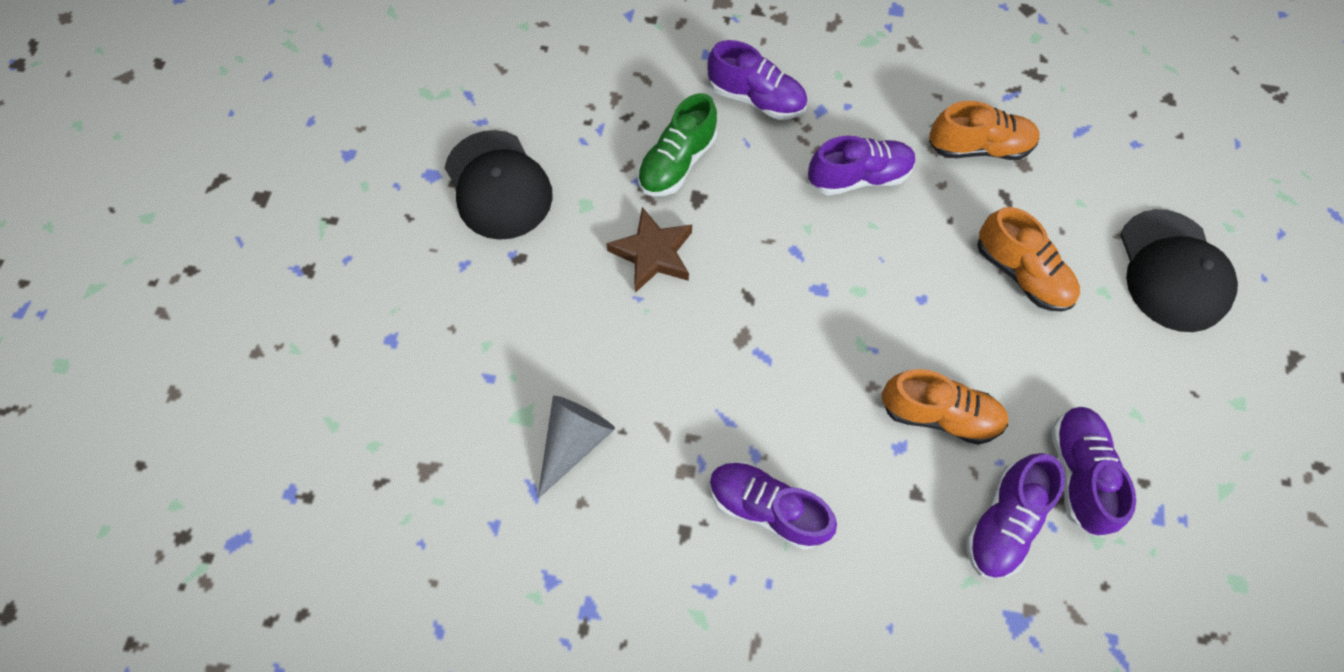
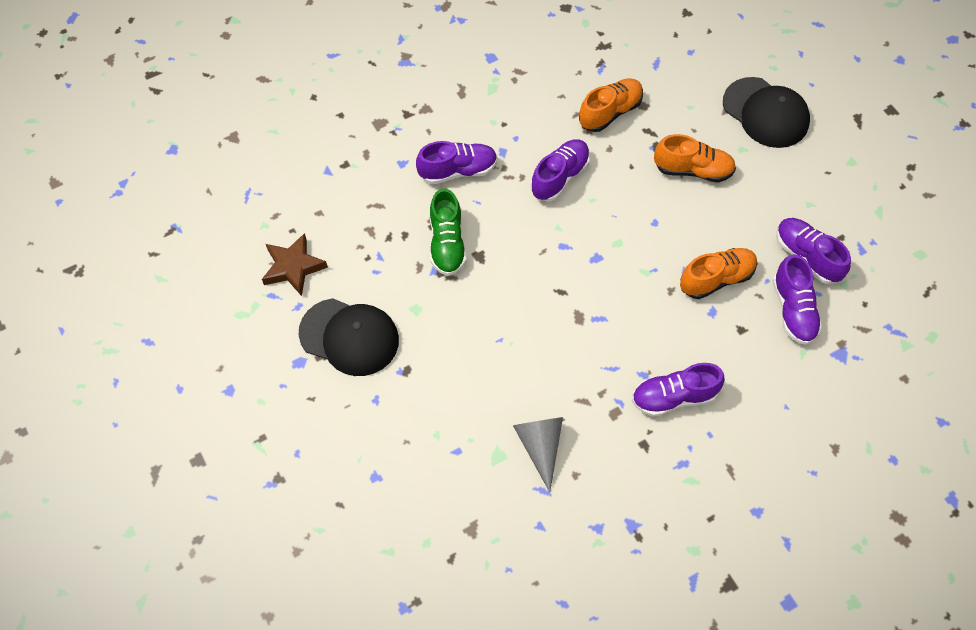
camera: 40 degrees left, 5 degrees down
brown star [606,207,692,293] -> brown star moved to [262,233,328,296]

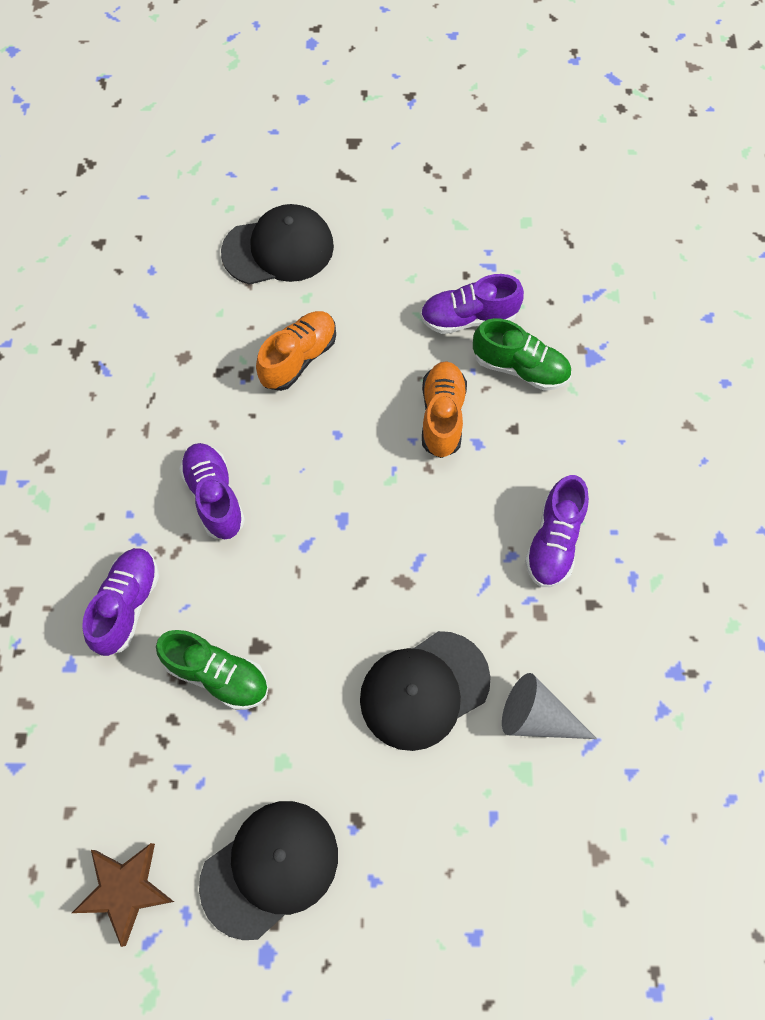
camera: 60 degrees left, 5 degrees up
orange shoe [579,78,643,132] -> none
purple shoe [772,254,822,345] -> green shoe [473,318,571,391]
none -> black cap [360,631,491,751]

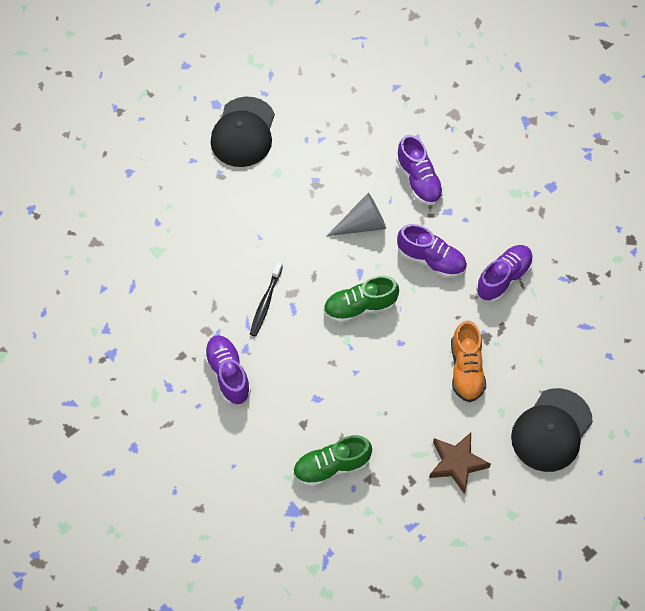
camera: 140 degrees right, 5 degrees down
brown star [72,843,174,947] -> brown star moved to [429,433,491,494]
green shoe [156,630,268,710] -> green shoe moved to [323,276,399,323]
black cap [360,631,491,751] -> none
purple shoe [420,274,524,334] -> purple shoe moved to [476,245,533,302]
orange shoe [422,361,467,458] -> none
grey cone [502,673,597,739] -> grey cone moved to [327,193,386,236]
none -> black toothbrush [250,262,283,337]

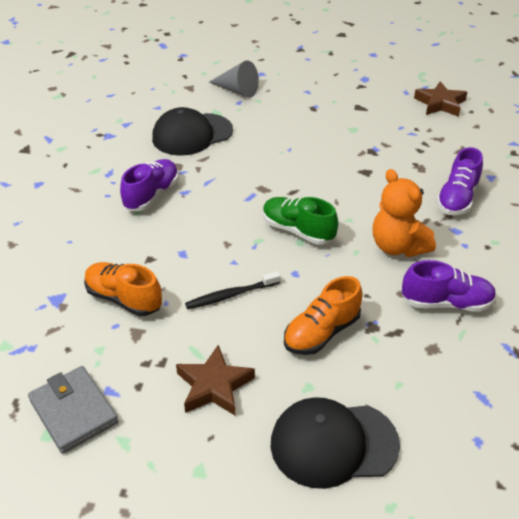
camera: 50 degrees right, 20 degrees down
black cap [211,97,275,167] -> black cap moved to [152,107,233,156]
black toothbrush [250,262,283,337] -> black toothbrush moved to [185,271,281,309]
green shoe [293,435,372,487] -> orange shoe [84,262,162,316]
grey cone [327,193,386,236] -> grey cone moved to [209,60,259,98]
purple shoe [397,224,467,278] -> orange teddy bear [373,169,436,257]
none -> grey wallet [28,366,118,454]
none -> brown star [414,81,467,117]

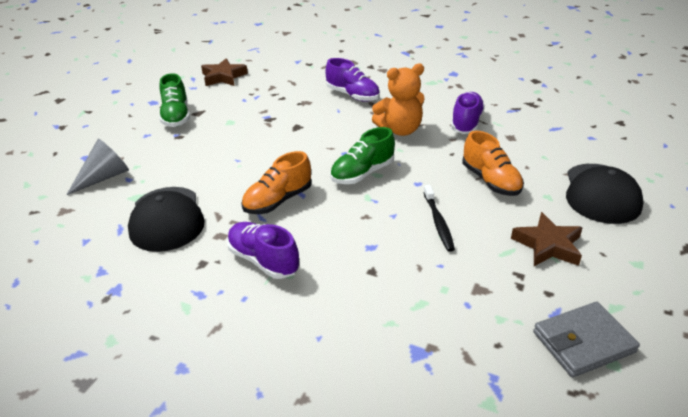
camera: 75 degrees left, 5 degrees down
orange shoe [84,262,162,316] -> orange shoe moved to [241,151,311,214]
none -> green shoe [159,73,190,127]

